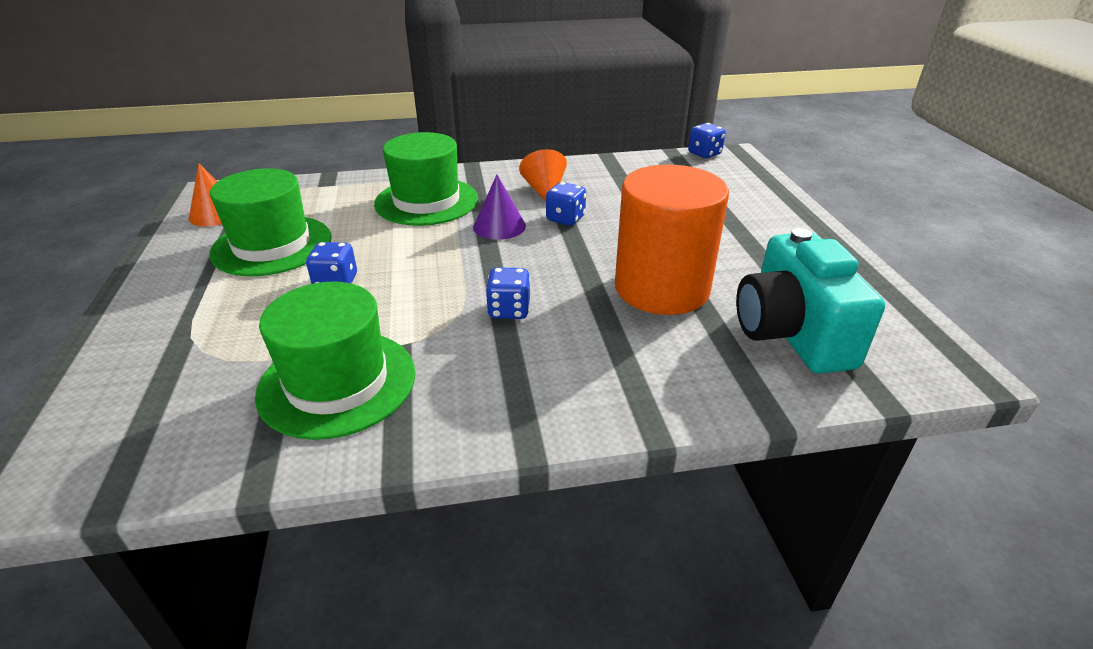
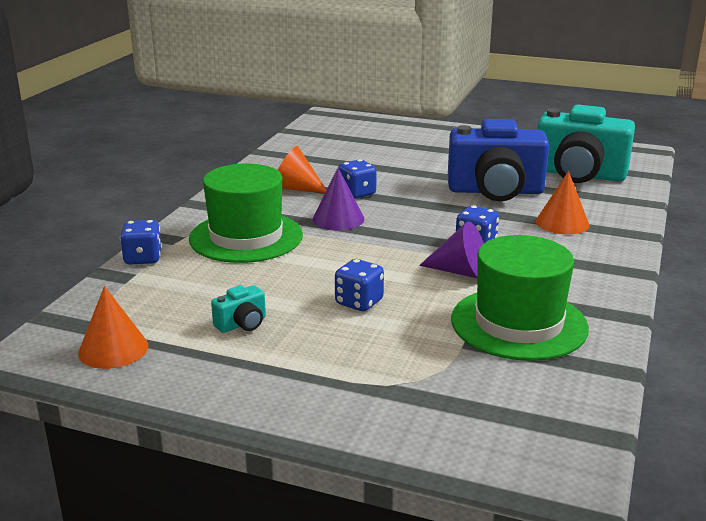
camera: 60 degrees left, 10 degrees down
green hat [209,168,332,276] -> turquoise camera [211,285,266,333]
orange cylinder [615,165,729,315] -> blue camera [448,119,549,201]
blue dice [688,123,726,158] -> blue dice moved to [120,220,162,264]
none -> purple cone [419,222,484,278]
none -> orange cone [536,171,589,234]

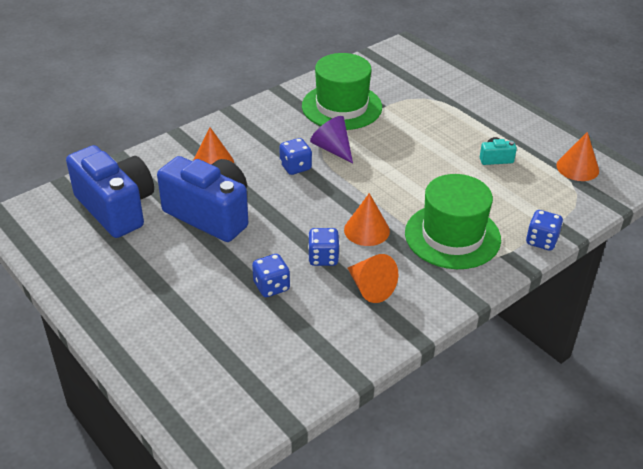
camera: 150 degrees left, 15 degrees up
purple cone [312,168,364,230] -> orange cone [344,193,390,246]
blue dice [335,259,384,311] -> blue dice moved to [252,254,290,297]
turquoise camera [537,104,635,183] -> blue camera [66,145,154,238]

